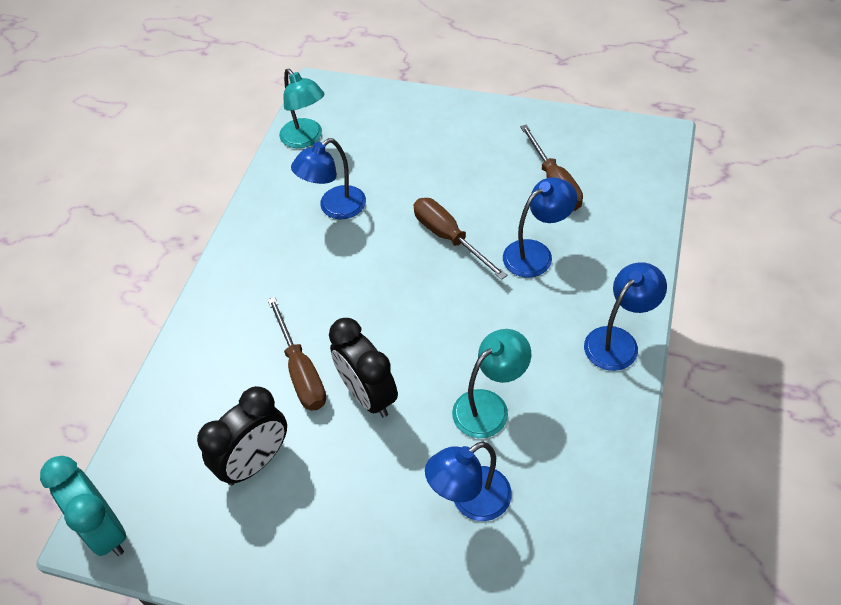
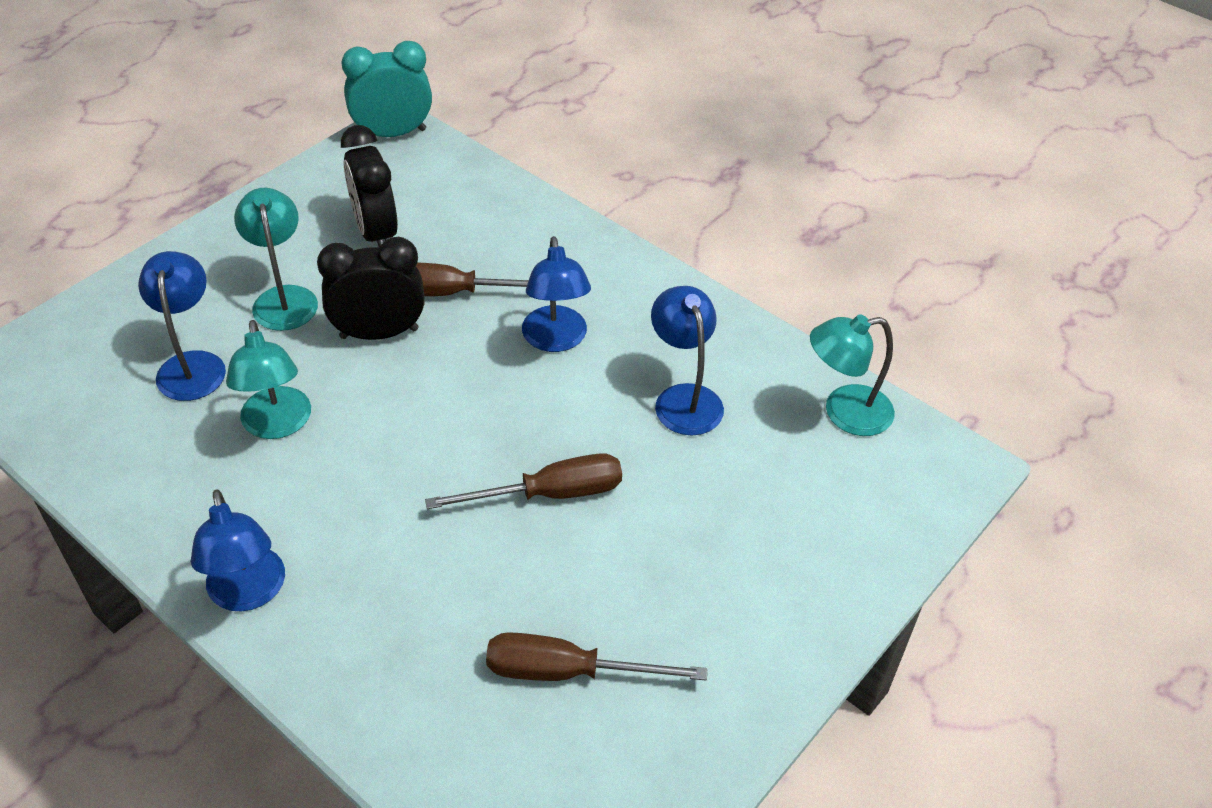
camera: 110 degrees right, 5 degrees down
blue lamp [503,177,577,277] -> blue lamp moved to [522,236,591,352]
none -> turquoise lamp [234,188,318,331]

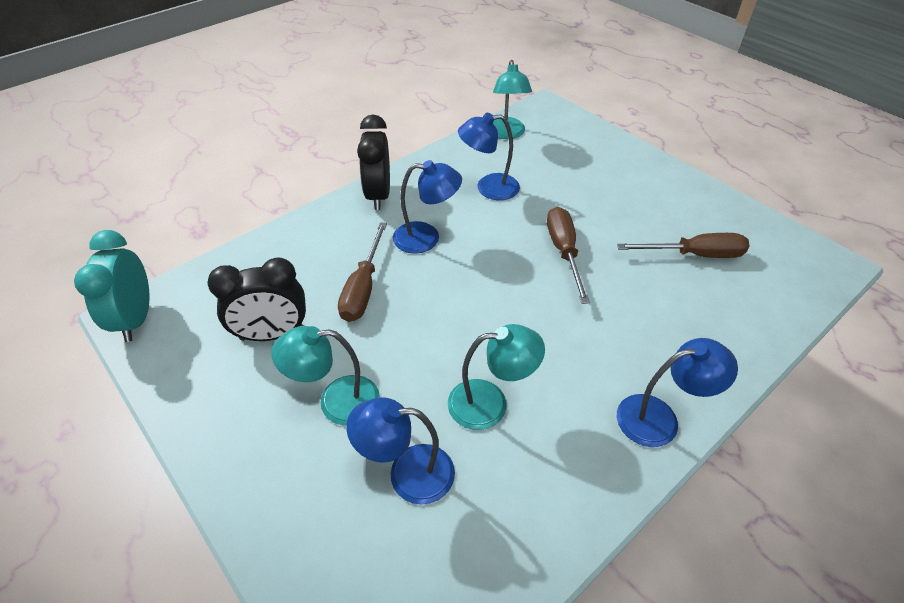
camera: 80 degrees left, 0 degrees up
black clock [317,237,425,340] -> black clock moved to [357,115,390,210]
brown screwdriver [486,632,707,681] -> brown screwdriver turned 105 degrees counterclockwise [617,233,749,258]

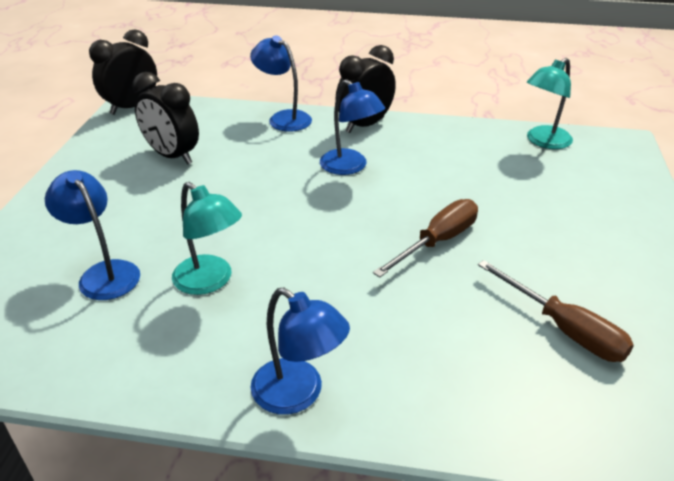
camera: 50 degrees right, 10 degrees down
turquoise clock [74,230,149,342] -> black clock [89,29,157,115]
turquoise lamp [271,326,380,425] -> none
brown screwdriver [338,222,387,322] -> none
blue lamp [458,113,520,200] -> blue lamp moved to [250,35,312,132]

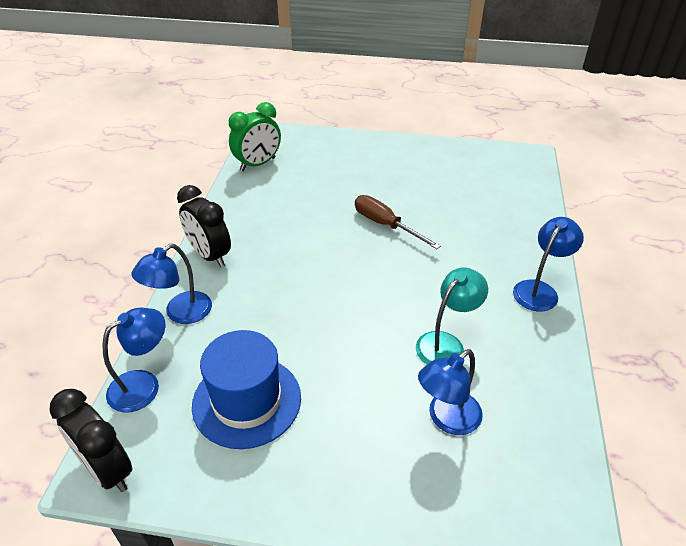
camera: 90 degrees left, 5 degrees up
black clock [133,72,199,164] -> blue hat [192,330,301,449]
blue lamp [320,79,385,175] -> blue lamp moved to [103,307,165,413]
brown screwdriver [478,260,634,362] -> none
turquoise lamp [526,58,573,149] -> green clock [229,102,281,171]

